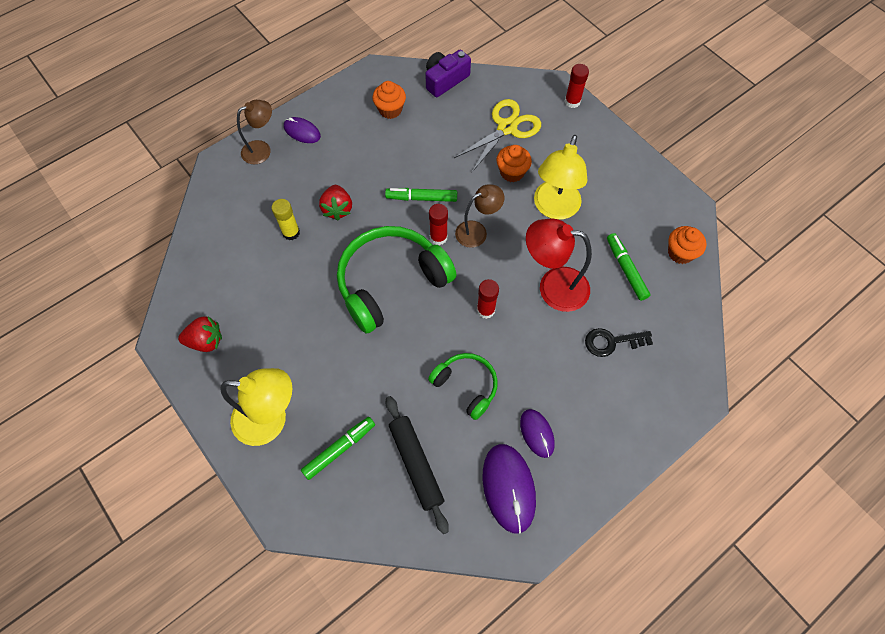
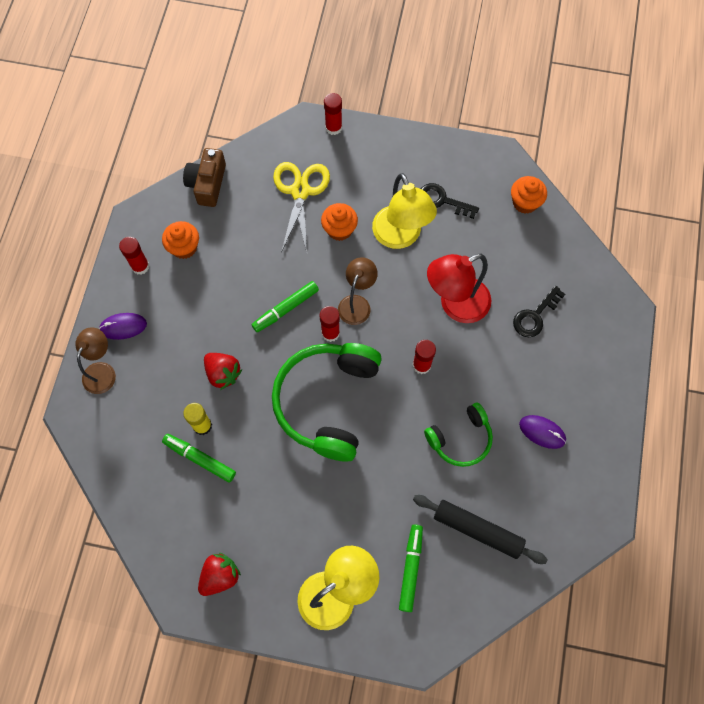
camera: 40 degrees left, 5 degrees up
purple camera [425,49,471,97] -> brown camera [183,148,226,207]
green headphones [428,353,498,420] -> green headphones turned 150 degrees clockwise [424,403,493,467]
purple mouse [483,444,536,534] -> none
green marker [607,233,650,301] -> green marker moved to [162,434,236,482]
none -> red glue stick [119,237,149,275]
none -> black key [421,183,479,219]

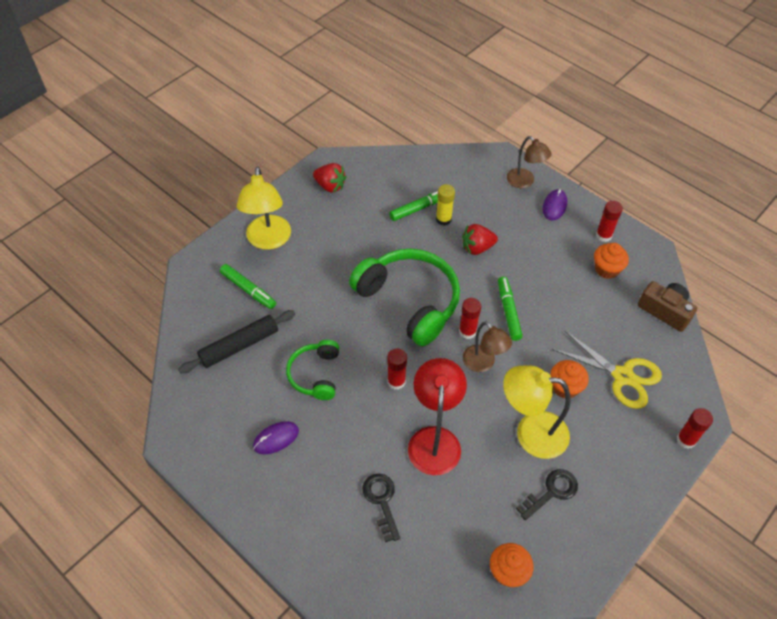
camera: 120 degrees right, 15 degrees down
red strawberry [198,553,241,596] -> red strawberry turned 45 degrees counterclockwise [313,163,346,193]

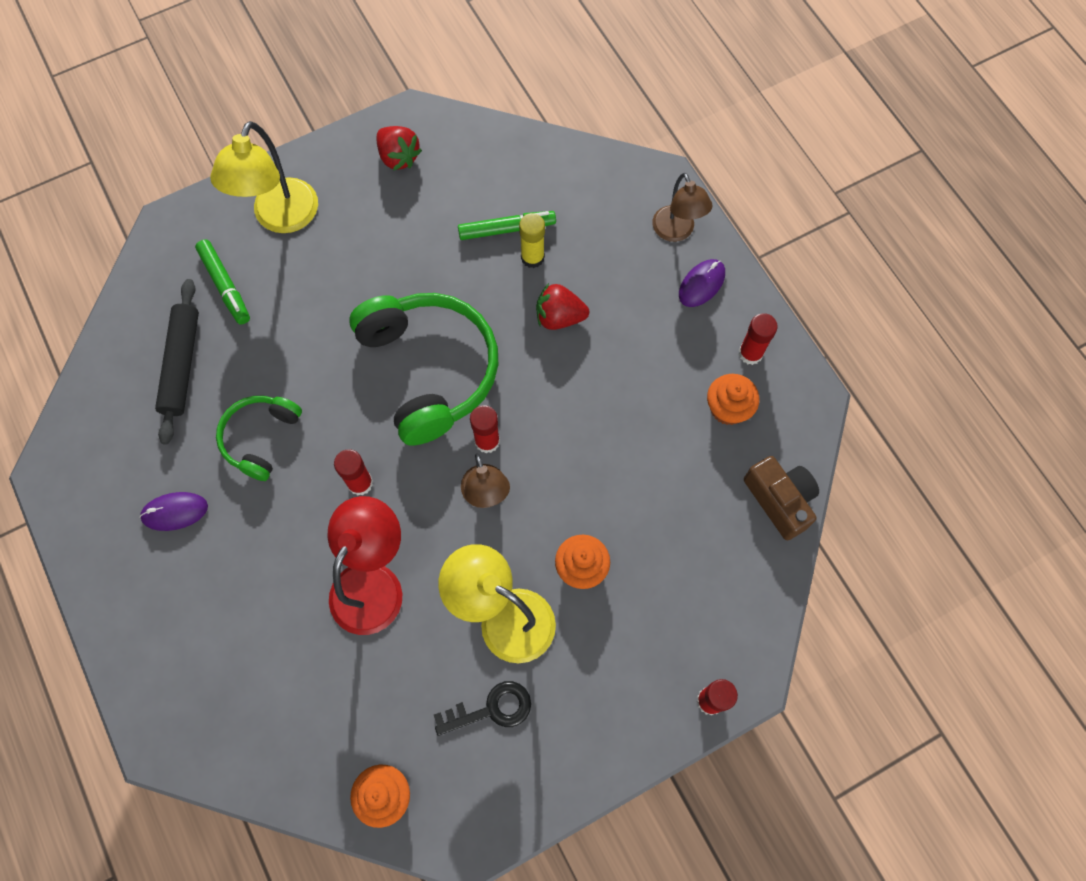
camera: 20 degrees right, 15 degrees up
black rolling pin [178,310,295,373] -> black rolling pin turned 75 degrees counterclockwise [155,279,199,445]
black key [363,474,400,542] -> none
green marker [498,277,523,341] -> none
yellow scissors [552,331,662,409] -> none

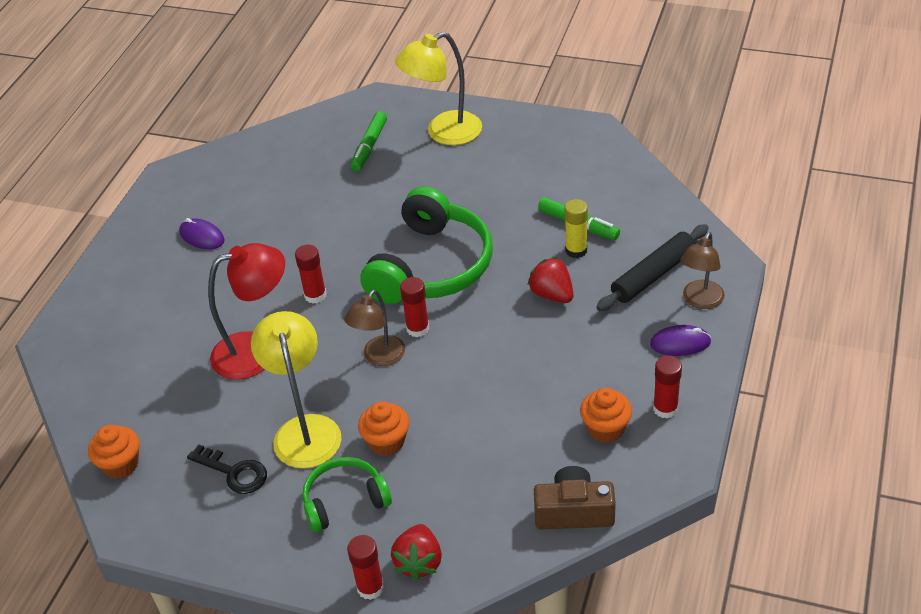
camera: 50 degrees right, 25 degrees down
black rolling pin [155,279,199,445] -> black rolling pin moved to [596,224,709,311]
green headphones [216,396,302,481] -> green headphones moved to [302,457,392,532]
red strawberry [376,126,422,171] -> red strawberry moved to [391,524,442,581]
brown camera [744,456,819,540] -> brown camera turned 105 degrees counterclockwise [534,466,616,529]

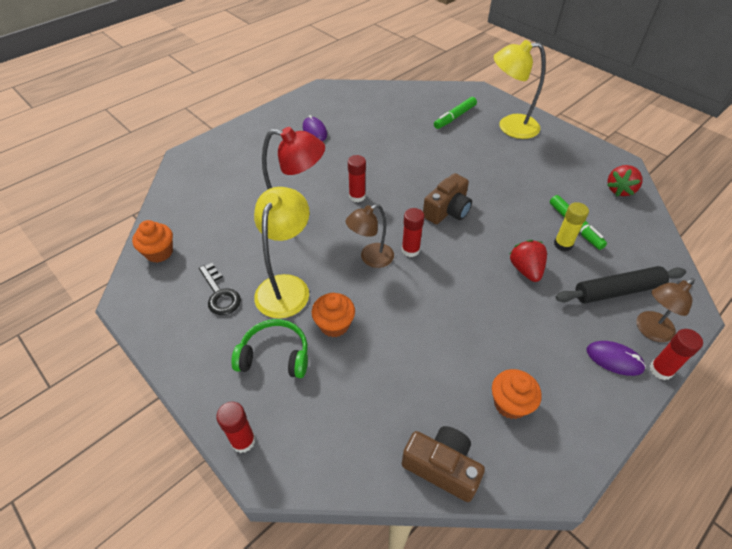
camera: 25 degrees right, 5 degrees up
green headphones [360,186,493,304] -> brown camera [423,173,472,224]
red strawberry [391,524,442,581] -> red strawberry moved to [607,165,643,197]
red glue stick [653,355,682,419] -> red glue stick moved to [650,329,703,380]

